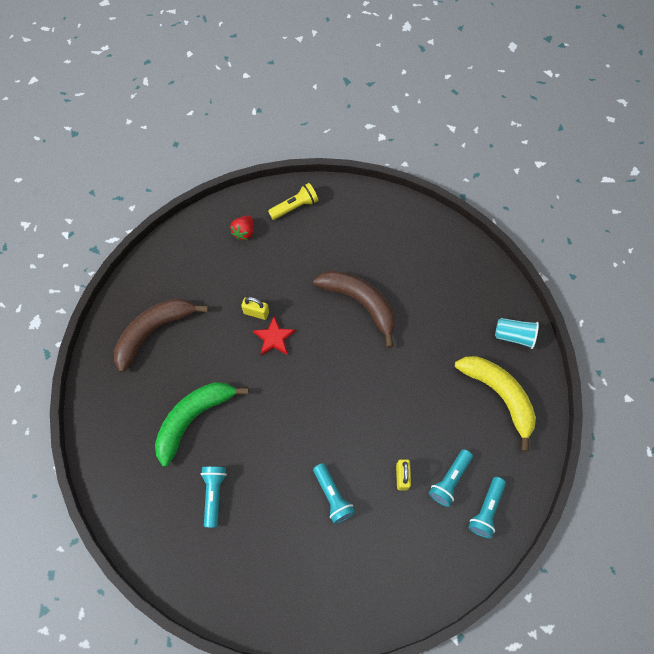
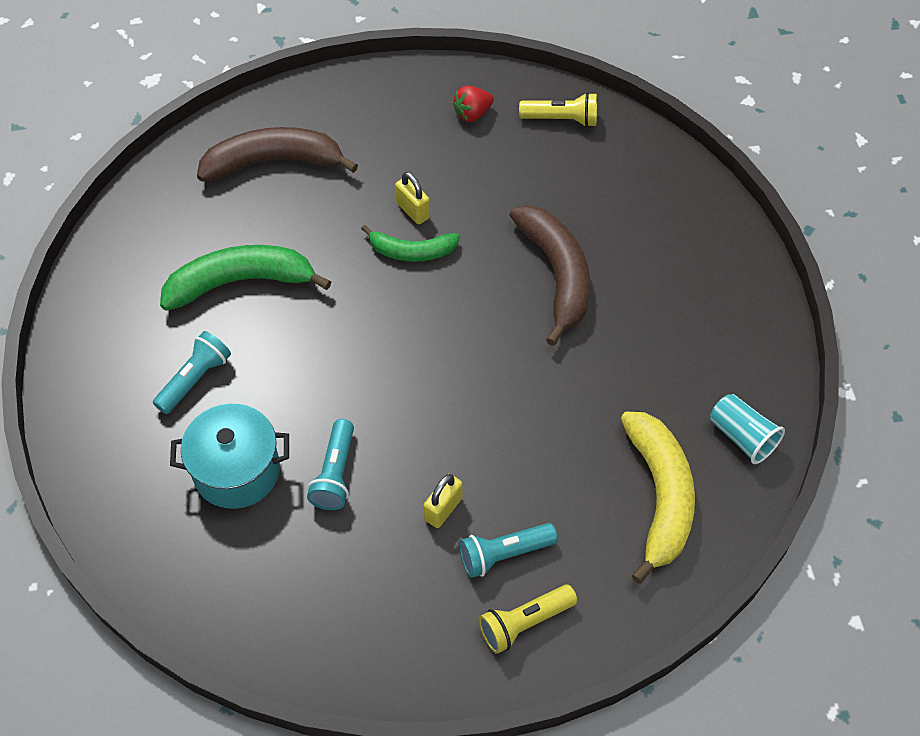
camera: 35 degrees right, 10 degrees down
red star [253,316,296,356] -> green banana [361,225,460,262]
turquoise flashlight [468,477,506,538] -> yellow flashlight [478,585,577,654]
none -> turquoise pot [170,404,289,509]

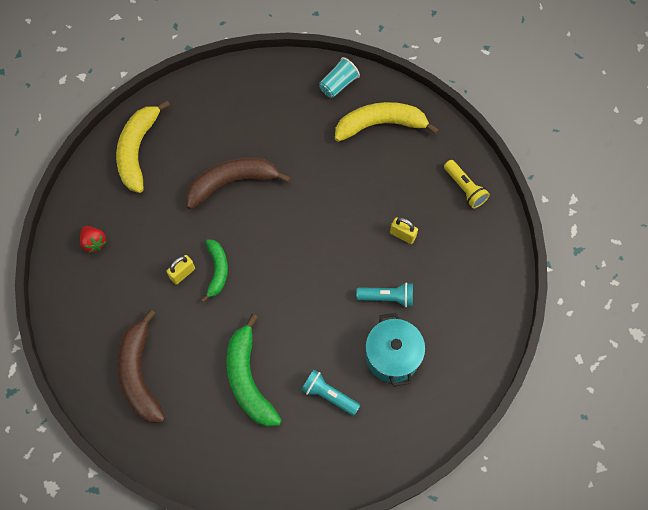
camera: 95 degrees left, 10 degrees up
turquoise flashlight [459,523,558,578] -> none
yellow flashlight [519,92,597,127] -> none
none -> yellow banana [116,100,170,193]

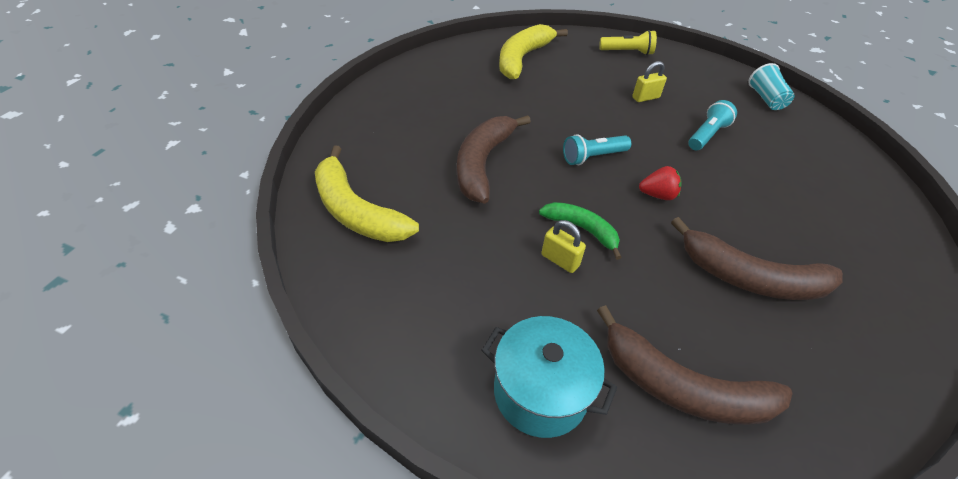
camera: 55 degrees left, 20 degrees down
red strawberry [80,226,106,253] -> red strawberry moved to [639,166,682,200]
yellow padlock [166,255,195,285] -> yellow padlock turned 45 degrees counterclockwise [541,220,586,273]
green banana [226,314,282,427] -> brown banana [671,217,843,300]
turquoise flashlight [301,370,360,416] -> turquoise flashlight moved to [563,134,631,165]
turquoise cup [319,57,360,98] -> turquoise cup moved to [748,63,795,110]
turquoise pot [365,313,425,387] -> turquoise pot moved to [481,316,617,438]

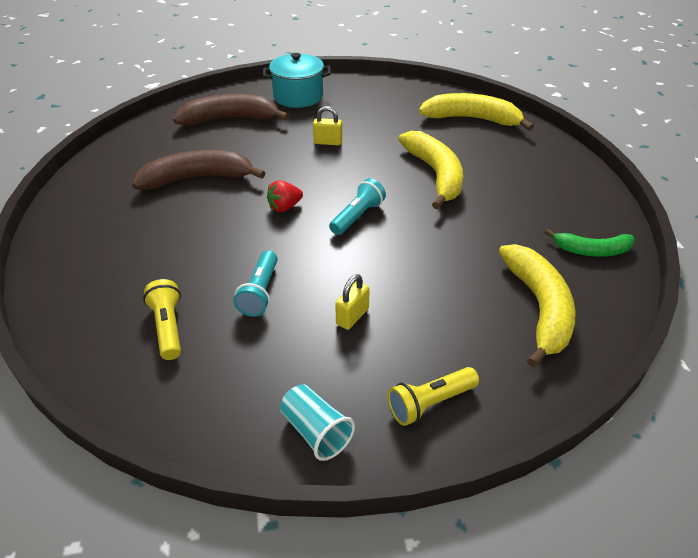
camera: 150 degrees right, 5 degrees down
brown banana [457,115,531,204] -> yellow banana [399,131,463,210]
green banana [539,202,622,260] -> green banana moved to [545,229,635,257]
turquoise cup [748,63,795,110] -> turquoise cup moved to [280,384,355,461]
none -> yellow flashlight [143,279,181,360]

